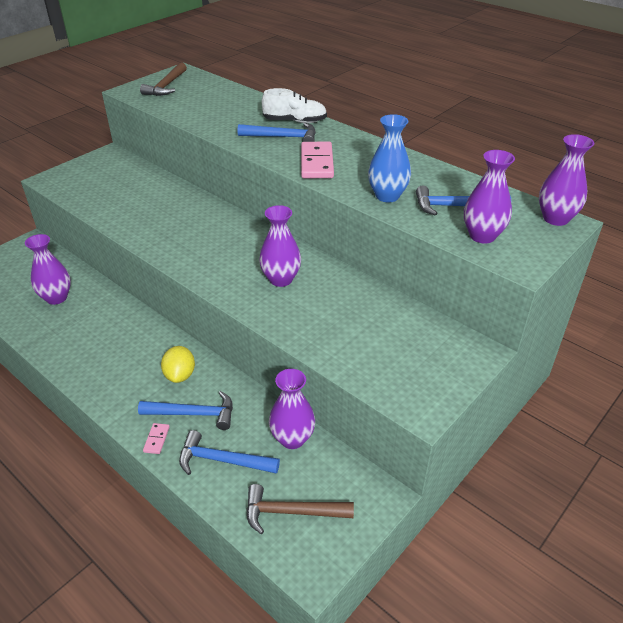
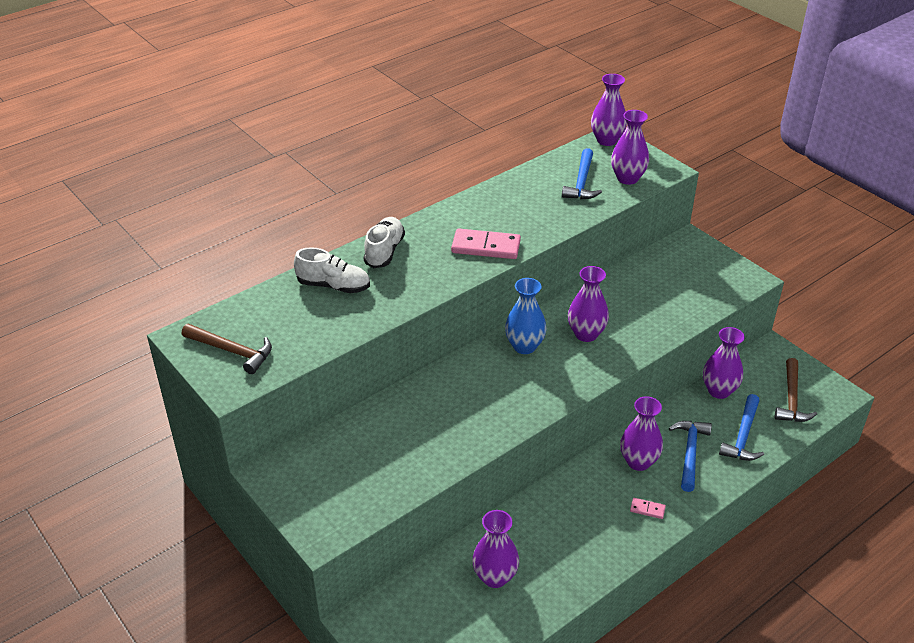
camera: 80 degrees left, 0 degrees up
pink domino [143,423,170,454] -> pink domino moved to [630,498,666,519]
yellow lemon [161,346,195,383] -> purple vase [620,396,663,471]
blue hammer [237,123,316,142] -> none
blue vase [368,114,411,202] -> blue vase moved to [505,278,547,354]
none -> white shoe [294,247,370,293]

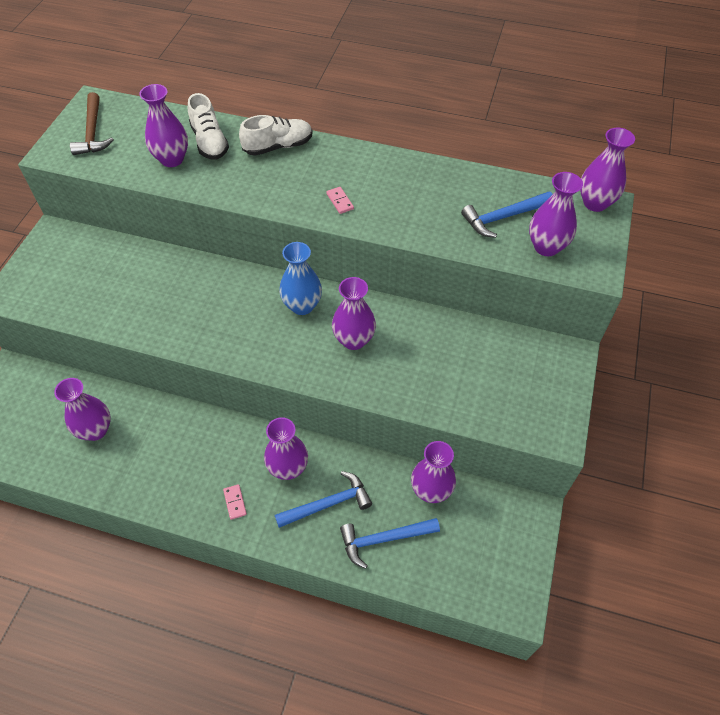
camera: 55 degrees right, 15 degrees up
pink domino [451,228,521,259] -> pink domino [326,187,354,214], size x0.47
brown hammer [775,358,817,422] -> none
none -> purple vase [139,84,188,167]

